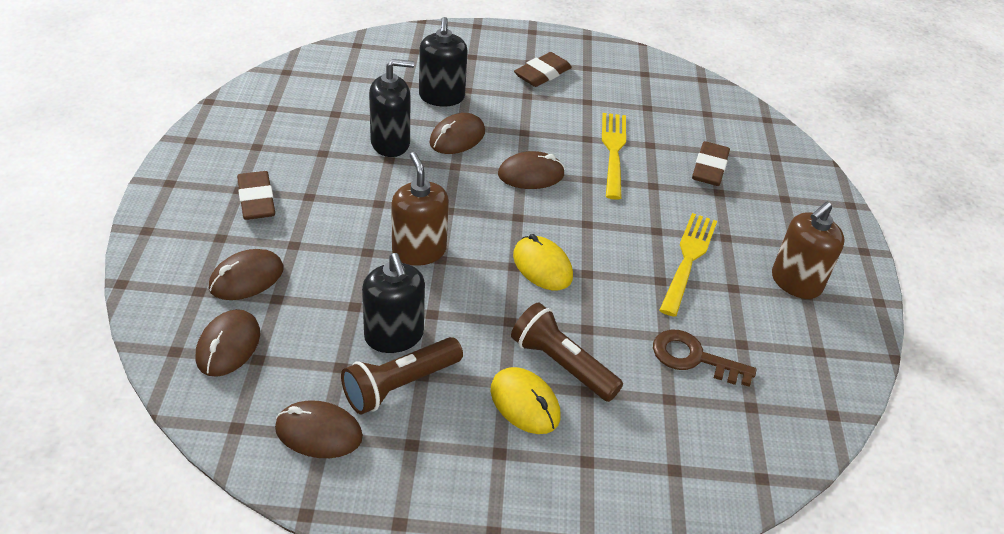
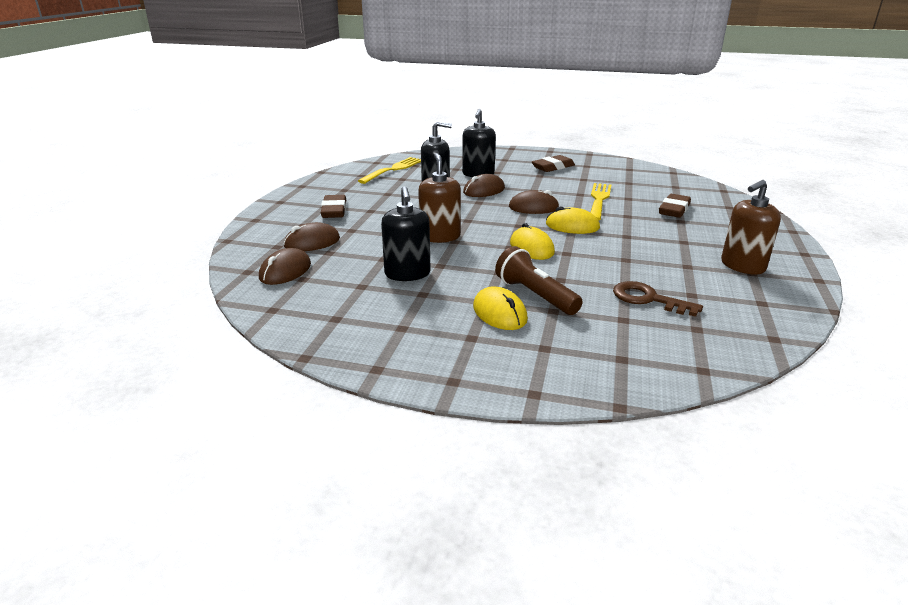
camera: 15 degrees right, 15 degrees down
brown mouse [275,400,363,458] -> none
brown flashlight [341,337,463,415] -> none
yellow fork [659,213,717,317] -> yellow fork moved to [358,157,421,184]
none -> yellow mouse [546,206,600,234]

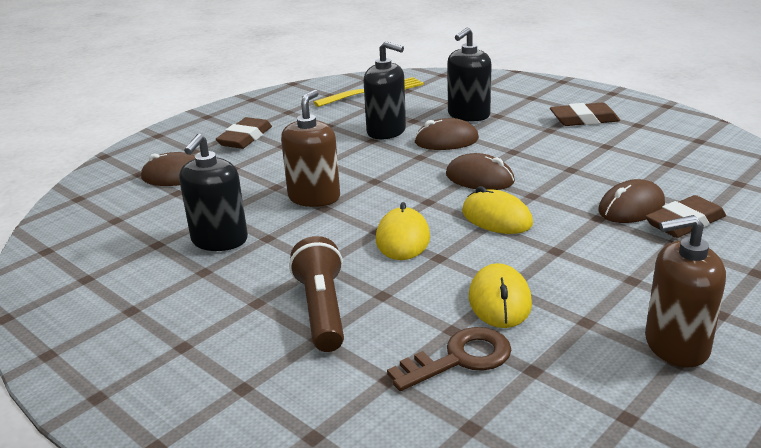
camera: 30 degrees right, 0 degrees up
brown mouse [259,248,311,285] -> brown mouse moved to [598,179,665,223]
yellow mouse [473,287,528,330] -> yellow mouse moved to [469,263,532,328]
yellow fork [590,183,611,221] -> none
brown key [613,281,703,317] -> brown key turned 90 degrees clockwise [387,327,511,391]

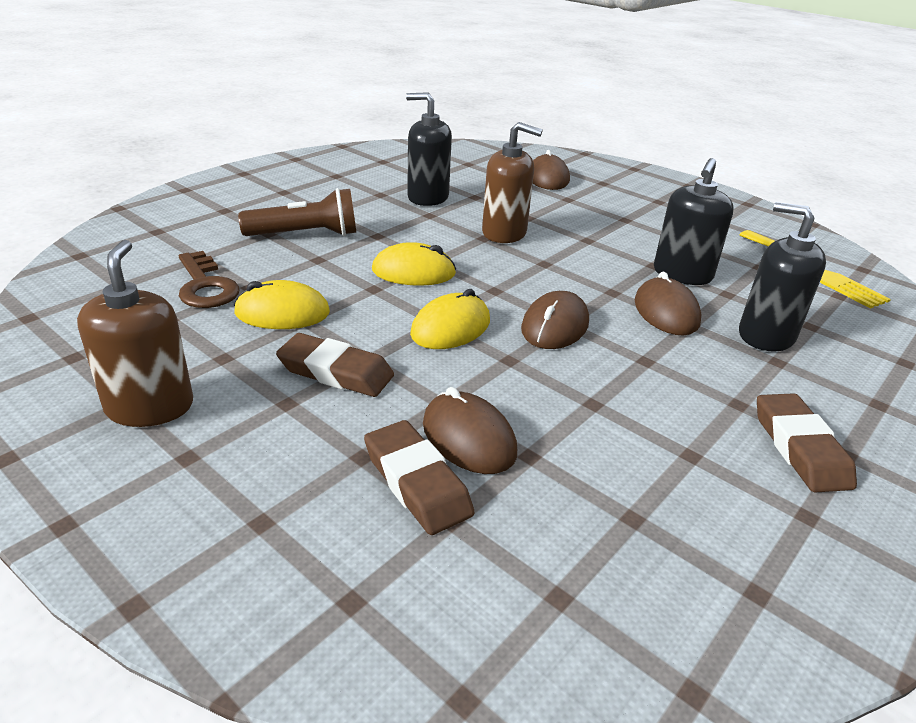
camera: 85 degrees right, 5 degrees up
brown eraser [216,117,272,149] -> brown eraser moved to [276,333,394,397]

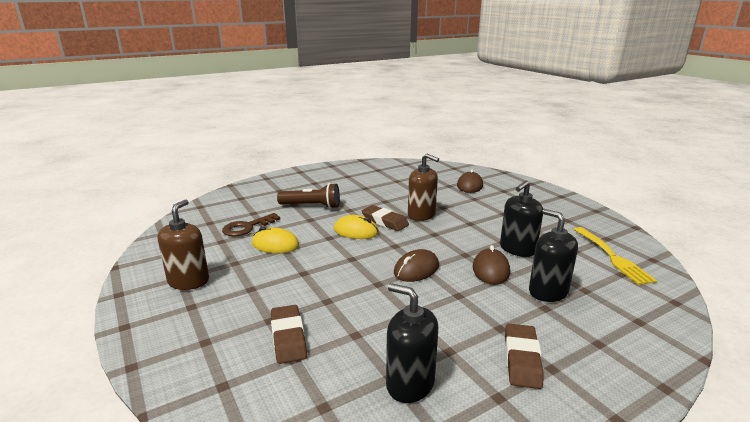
camera: 20 degrees right, 10 degrees down
brown key [179,251,239,308] -> brown key turned 60 degrees clockwise [222,213,280,237]
brown eraser [276,333,394,397] -> brown eraser moved to [362,205,409,231]
black soap dispenser [406,92,452,206] -> black soap dispenser moved to [386,283,438,403]
yellow mouse [410,289,490,349] -> none
brown mouse [423,387,517,474] -> none

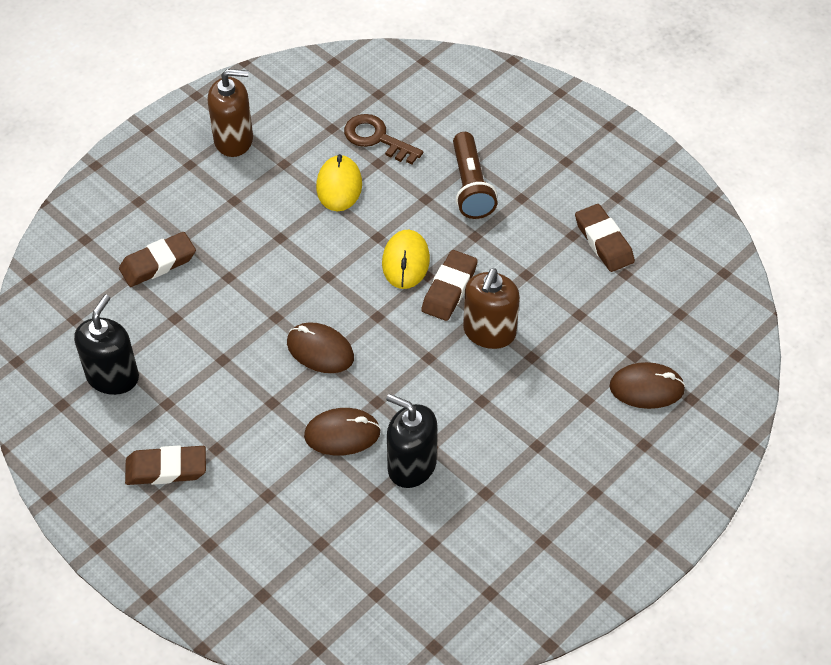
camera: 75 degrees right, 30 degrees up
black soap dispenser [529,209,578,302] -> none
yellow fork [574,227,657,285] -> none
none -> brown eraser [575,204,635,272]

